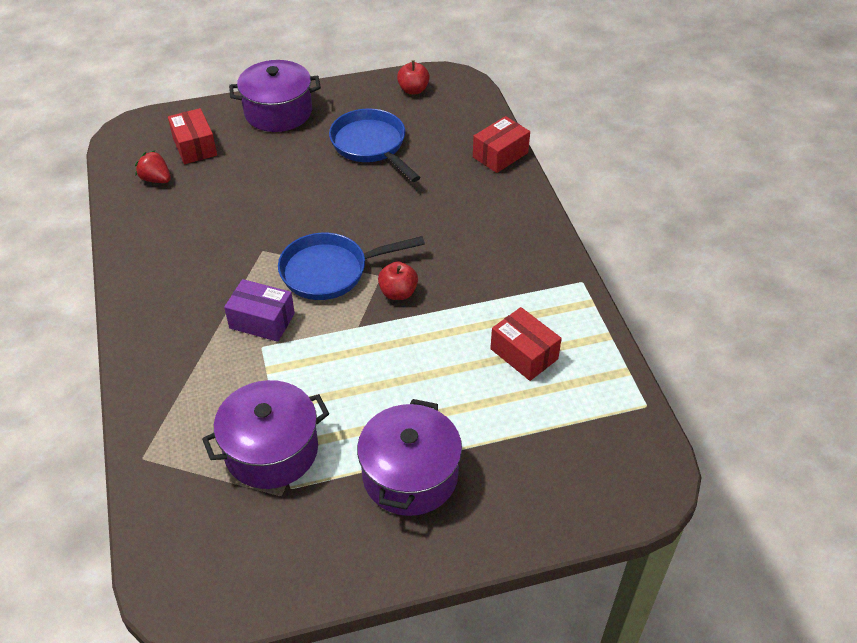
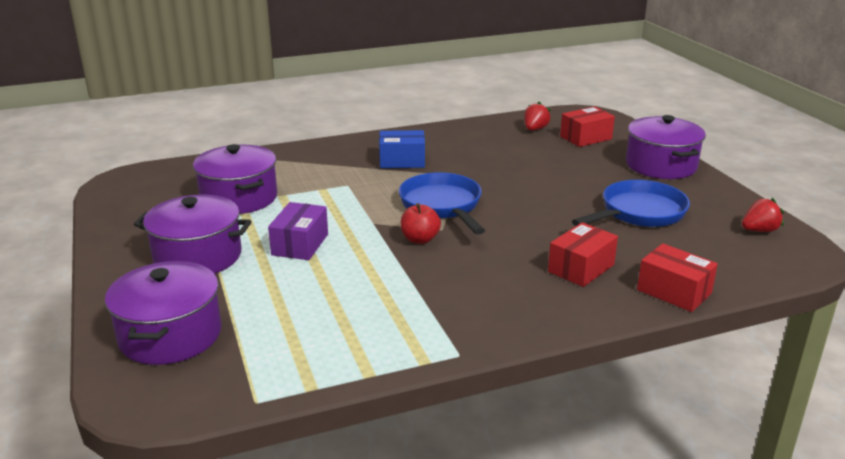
camera: 85 degrees right, 20 degrees down
purple box [224,279,295,342] -> purple box moved to [268,202,328,260]
red apple [397,60,430,94] -> red strawberry [742,198,784,232]
red box [490,307,562,381] -> red box moved to [548,222,618,287]
none -> purple pot [105,261,222,365]
none -> blue box [379,130,425,168]

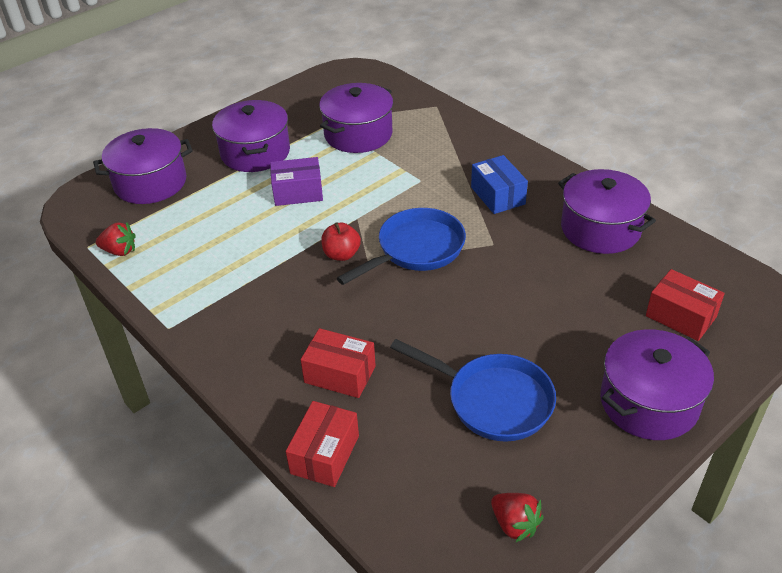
camera: 70 degrees right, 15 degrees up
red strawberry [524,102,551,130] -> red strawberry moved to [96,222,136,256]
none -> purple pot [558,169,656,254]

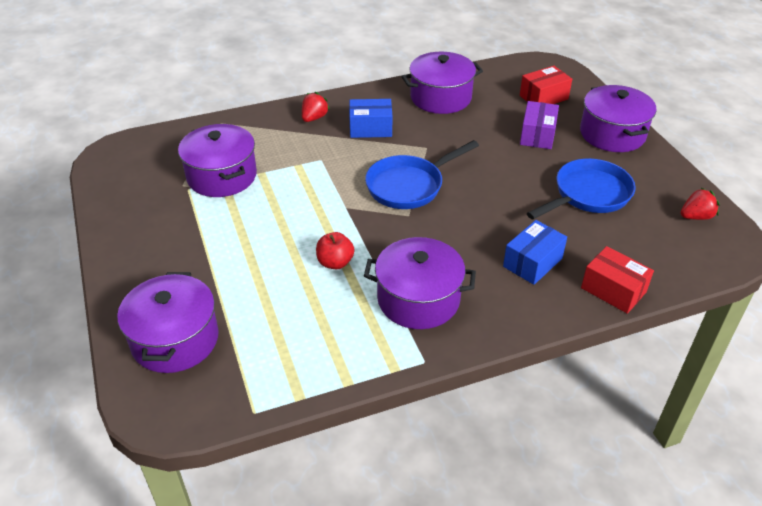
camera: 70 degrees left, 0 degrees up
red strawberry [96,222,136,256] -> red strawberry moved to [302,92,330,122]
purple pot [212,100,290,172] -> purple pot moved to [364,237,476,329]
purple box [270,157,323,206] -> purple box moved to [520,101,559,149]
red box [301,328,376,398] -> blue box [503,220,567,285]
red apple [321,222,361,261] -> red apple moved to [316,232,354,269]
blue pan [337,208,466,285] -> blue pan turned 105 degrees counterclockwise [365,140,479,209]

